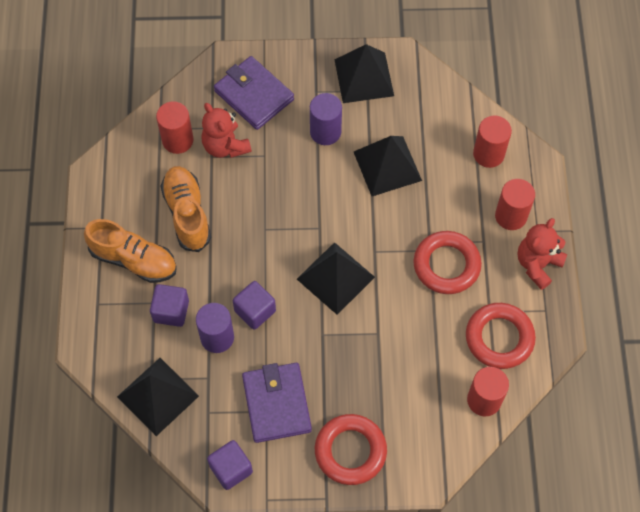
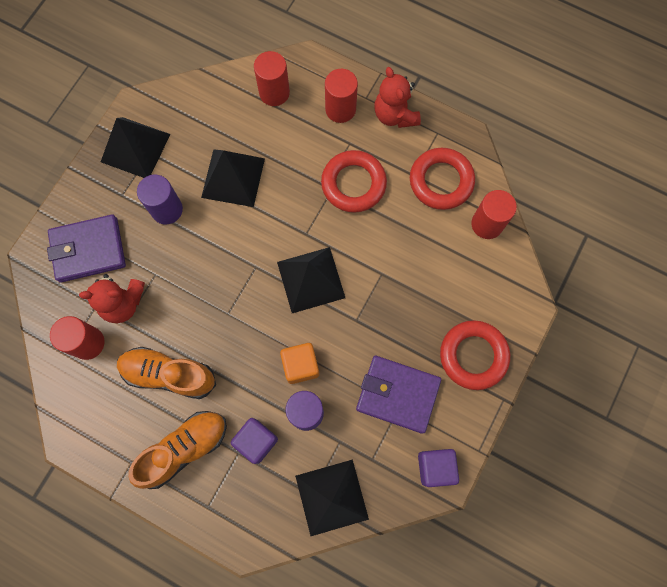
camera: 60 degrees left, 10 degrees up
purple cube [233,281,276,330] -> orange cube [280,343,319,384]

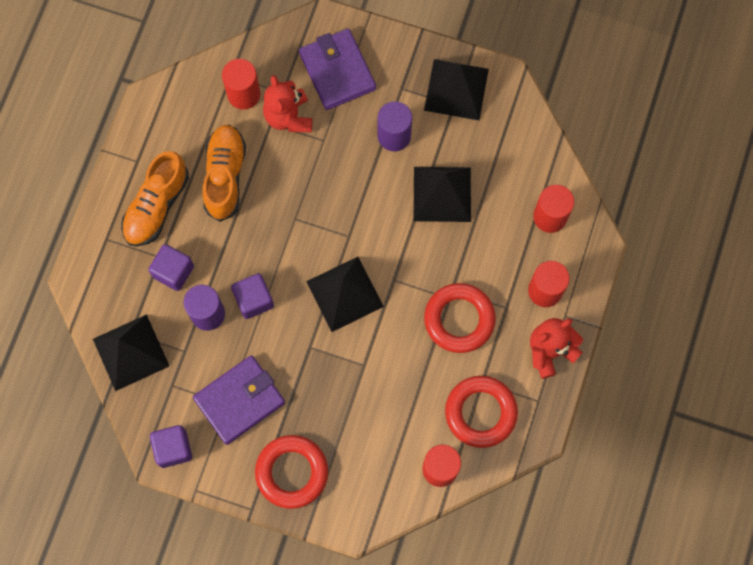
camera: 80 degrees right, 0 degrees up
orange shoe [129,411,227,489] -> orange shoe turned 75 degrees clockwise [121,151,189,246]
orange cube [280,343,319,384] -> purple cube [231,273,274,319]
purple wallet [356,356,441,434] -> purple wallet turned 45 degrees clockwise [193,355,285,445]

